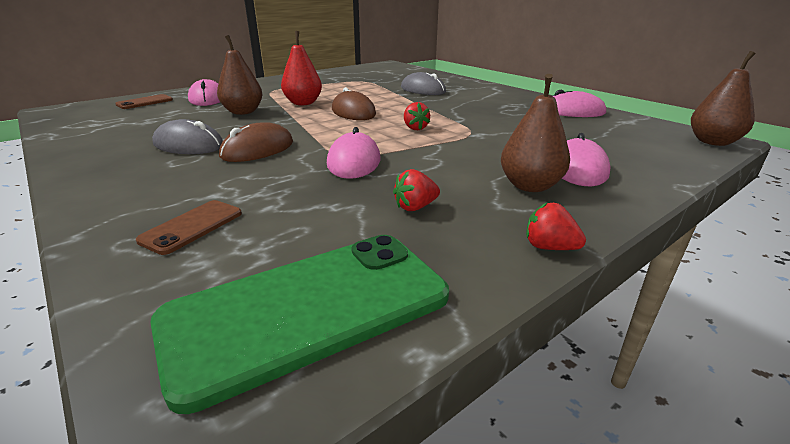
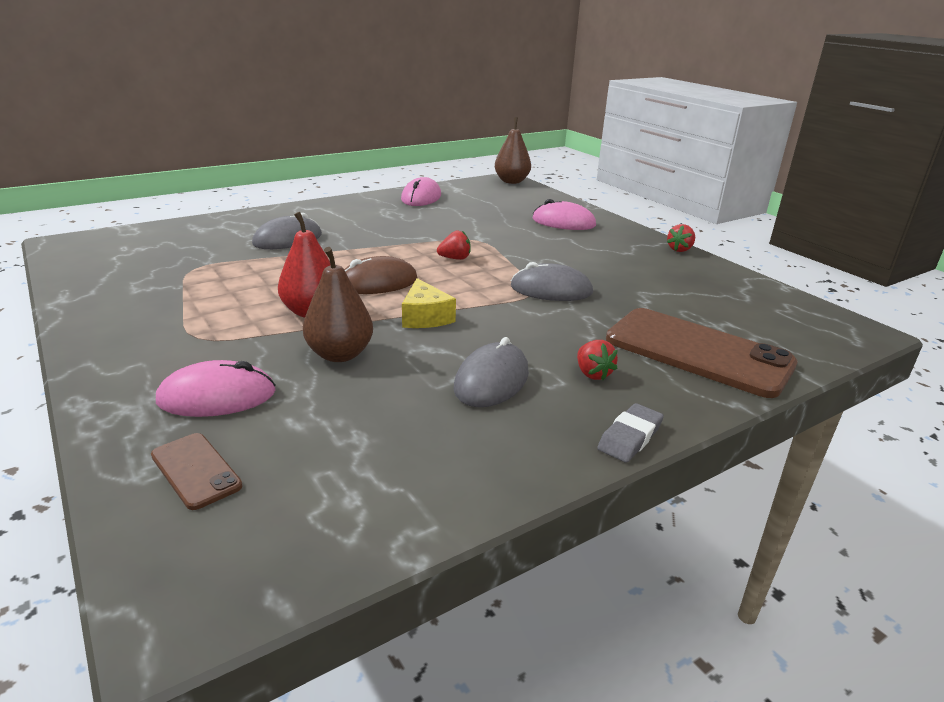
camera: 85 degrees left, 0 degrees up
brown phone [136,200,242,255] -> brown phone [606,308,798,398], size x2.17
green phone [150,235,449,414] -> none
brown mouse [219,122,293,162] -> none
pink mouse [327,127,380,179] -> grey mouse [511,262,593,301]
red strawberry [393,169,440,211] -> red strawberry moved to [577,340,618,380]
brown pear [501,74,570,192] -> none
none -> yellow cheese [402,278,456,328]
none -> grey eraser [597,403,664,463]

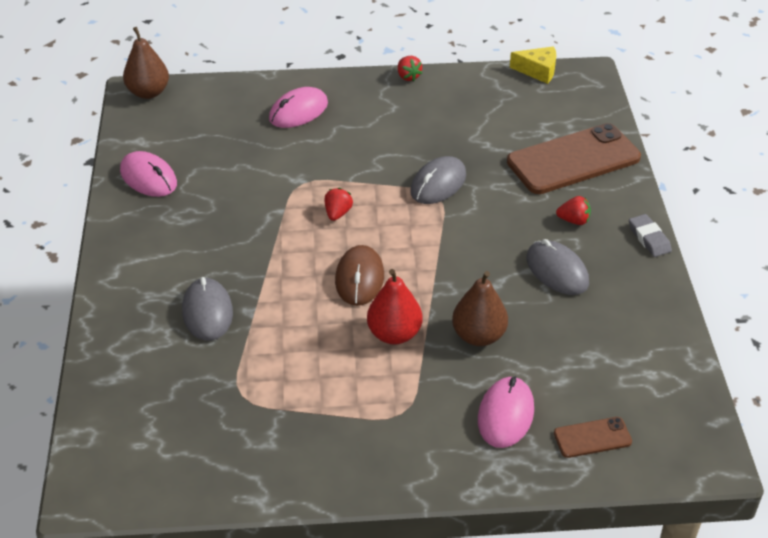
camera: 60 degrees left, 15 degrees up
yellow cheese [402,278,456,328] -> yellow cheese moved to [510,46,556,84]

